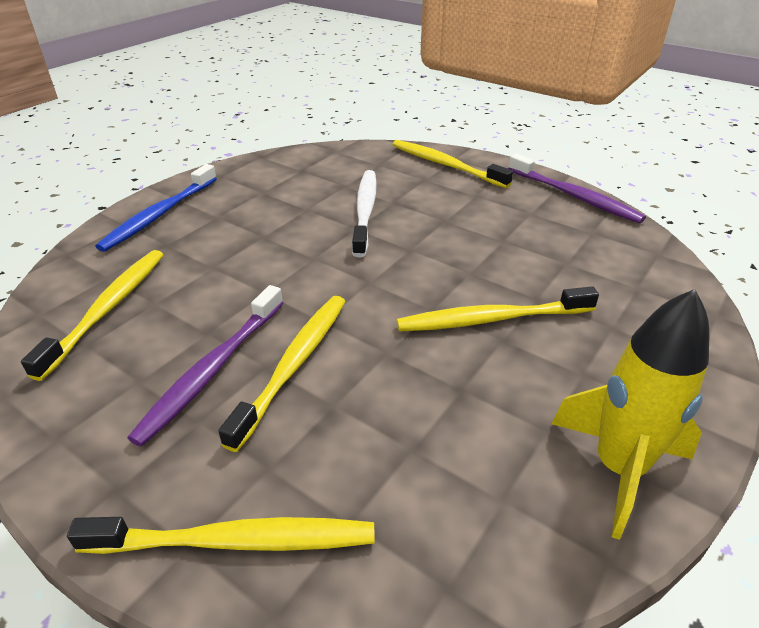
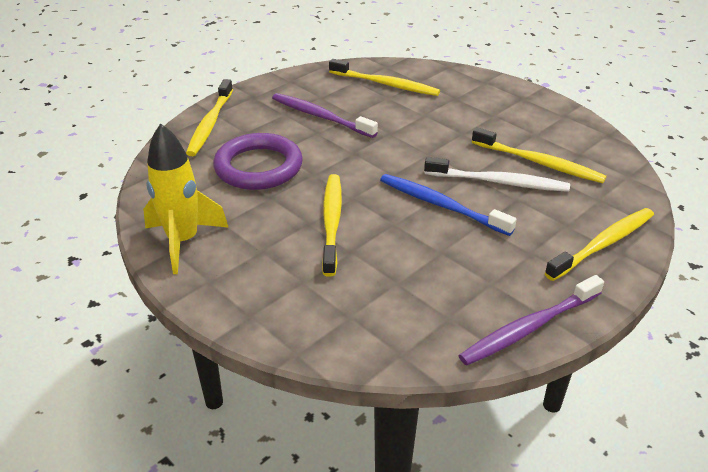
camera: 100 degrees right, 0 degrees up
blue toothbrush [95,164,217,252] -> blue toothbrush moved to [380,174,517,236]
yellow toothbrush [218,296,346,452] -> yellow toothbrush moved to [472,127,607,183]
none -> purple ring [213,133,303,190]

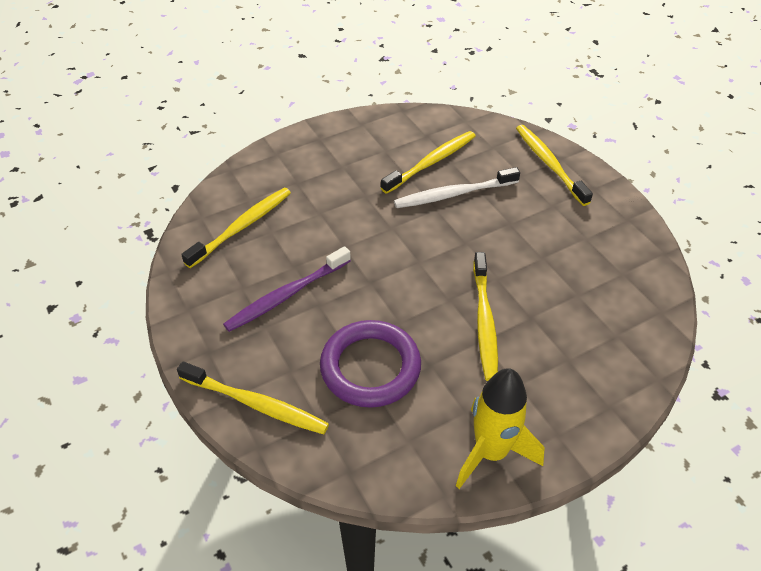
camera: 75 degrees left, 10 degrees up
yellow toothbrush [322,174,342,277] -> yellow toothbrush turned 105 degrees counterclockwise [473,252,498,381]
blue toothbrush [380,174,517,236] -> none
white toothbrush [424,157,570,192] -> white toothbrush turned 135 degrees counterclockwise [394,167,520,208]
purple toothbrush [458,275,604,366] -> none

